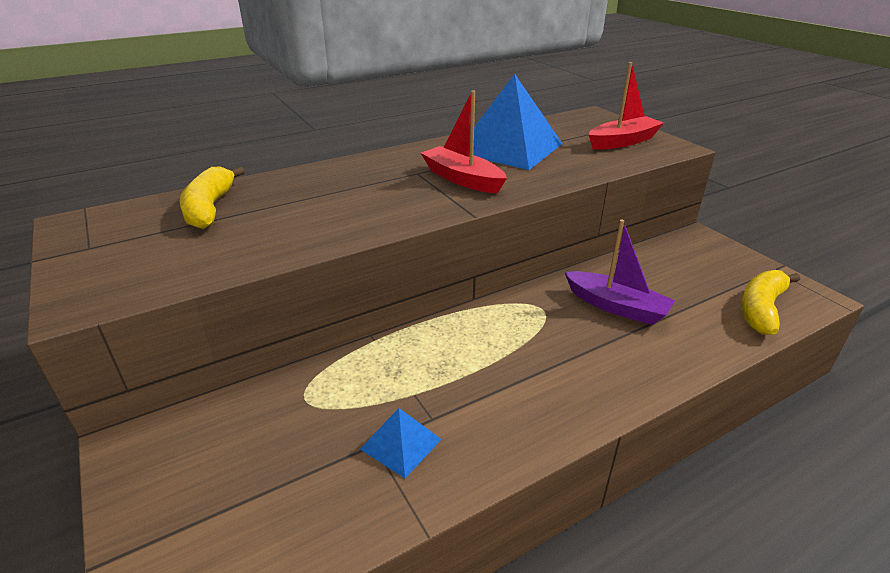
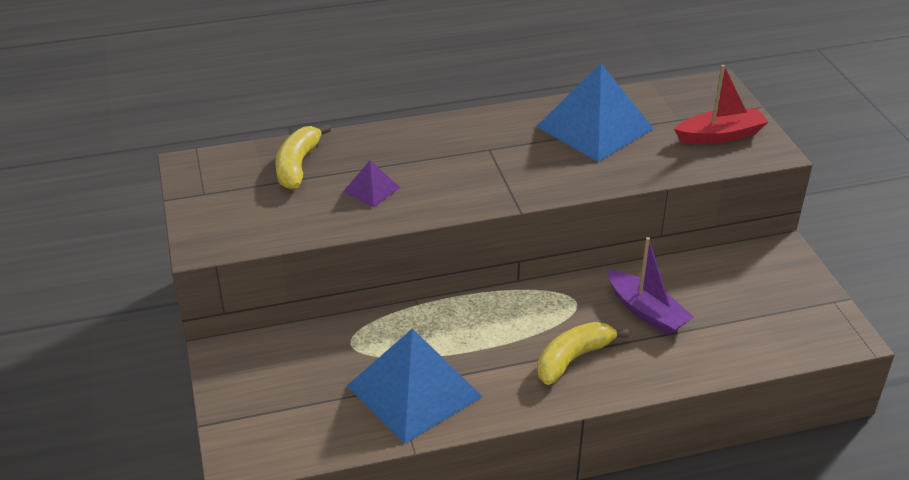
camera: 15 degrees right, 5 degrees up
blue pyramid [360,408,442,478] -> blue pyramid [347,328,483,444], size x2.19
red boat [421,90,507,193] -> none
yellow banana [741,270,800,335] -> yellow banana moved to [537,322,629,385]
none -> purple pyramid [343,160,400,207]

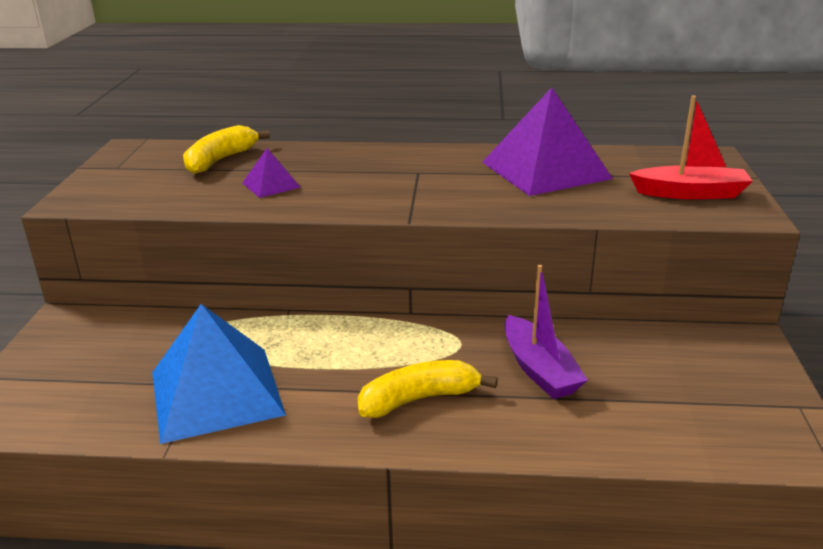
camera: 20 degrees right, 10 degrees down
blue pyramid [536,63,654,162] -> purple pyramid [482,87,613,196]

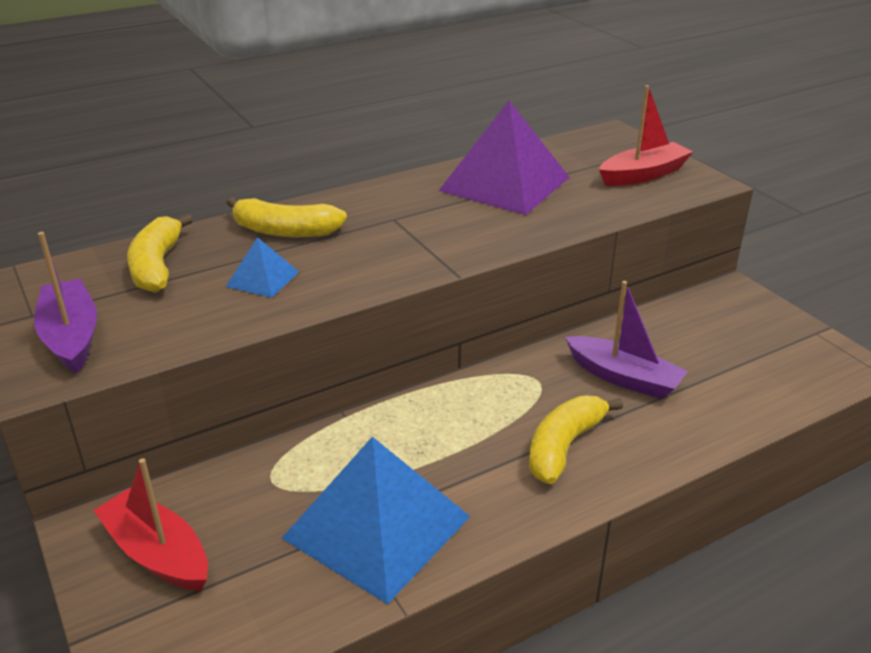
camera: 35 degrees left, 5 degrees up
purple pyramid [243,148,301,198] -> blue pyramid [226,237,299,298]
none -> purple boat [34,232,97,374]
none -> red boat [93,458,208,591]
none -> yellow banana [226,197,347,237]

